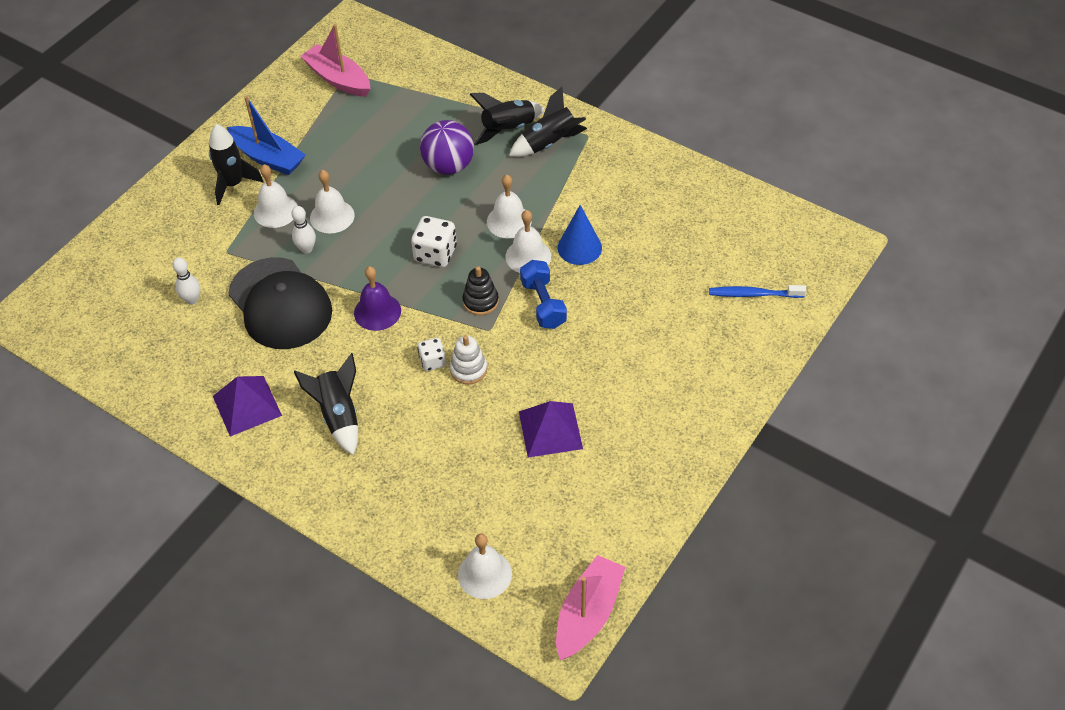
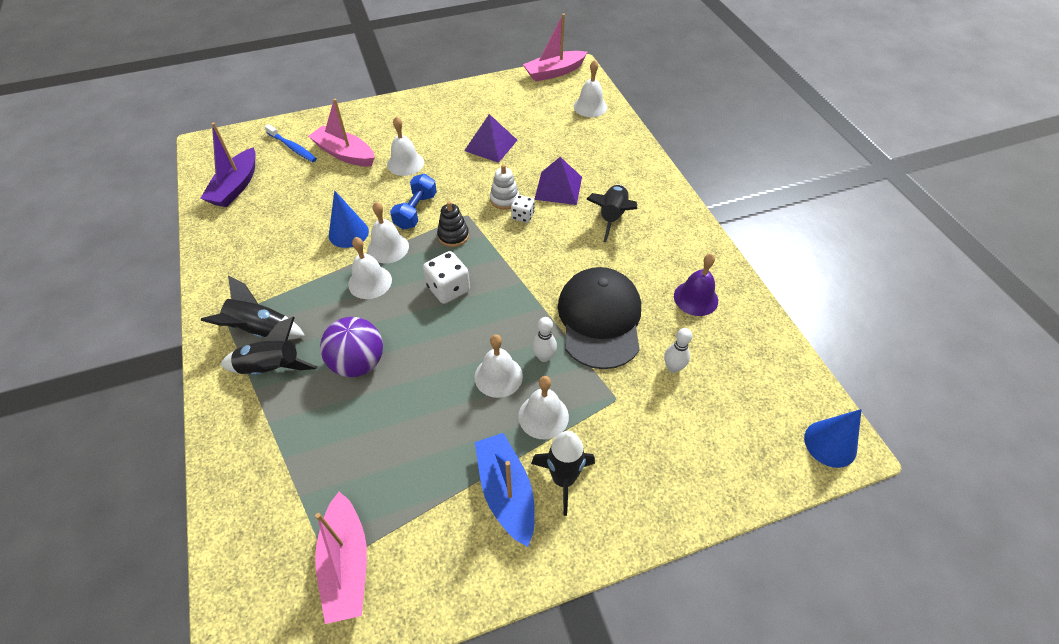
camera: 145 degrees left, 0 degrees up
purple pyramid [213,376,282,436] -> purple pyramid moved to [534,157,582,205]
purple bell [354,266,401,331] -> purple bell moved to [674,254,718,316]
none -> purple boat [200,122,256,207]
none -> pink boat [308,99,375,167]
none -> white bell [387,117,424,176]
none -> blue cone [804,409,862,468]

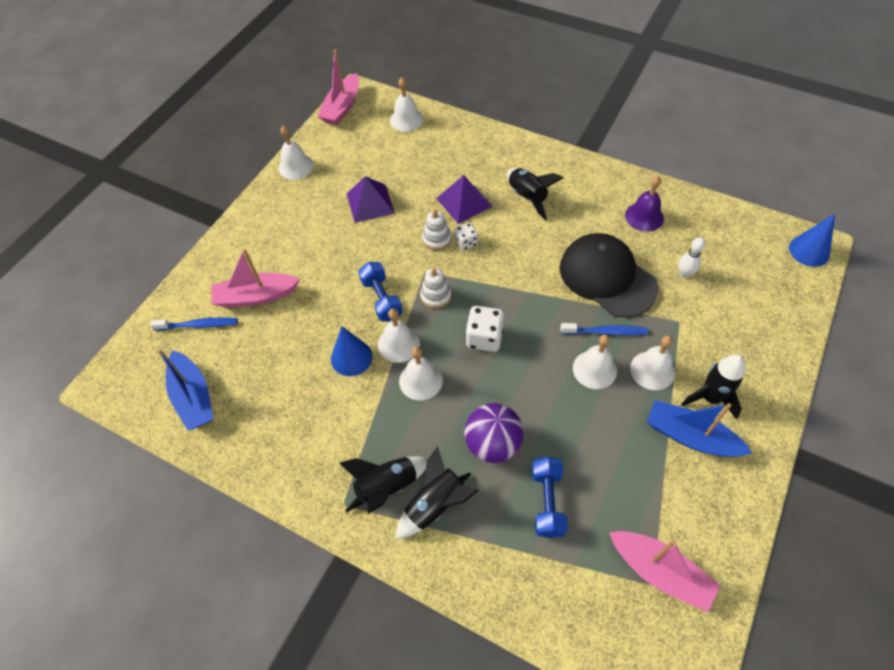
camera: 40 degrees left, 5 degrees up
purple boat [200,122,256,207] -> blue boat [157,349,213,431]
white bell [387,117,424,176] -> white bell moved to [278,125,314,180]
black stacking toy [437,201,469,247] -> white stacking toy [420,268,452,309]
white bowling pin [532,317,557,362] -> blue toothbrush [560,323,648,335]
none -> blue dumbbell [532,457,568,538]

